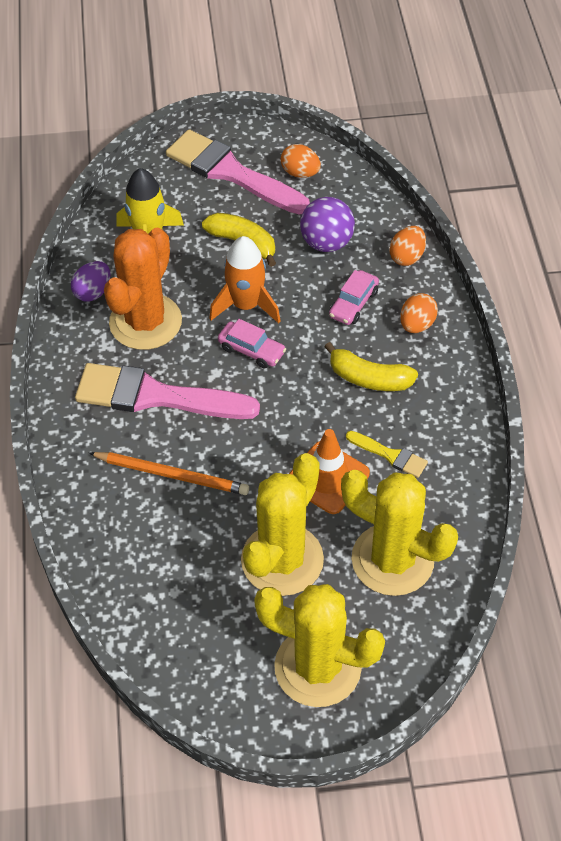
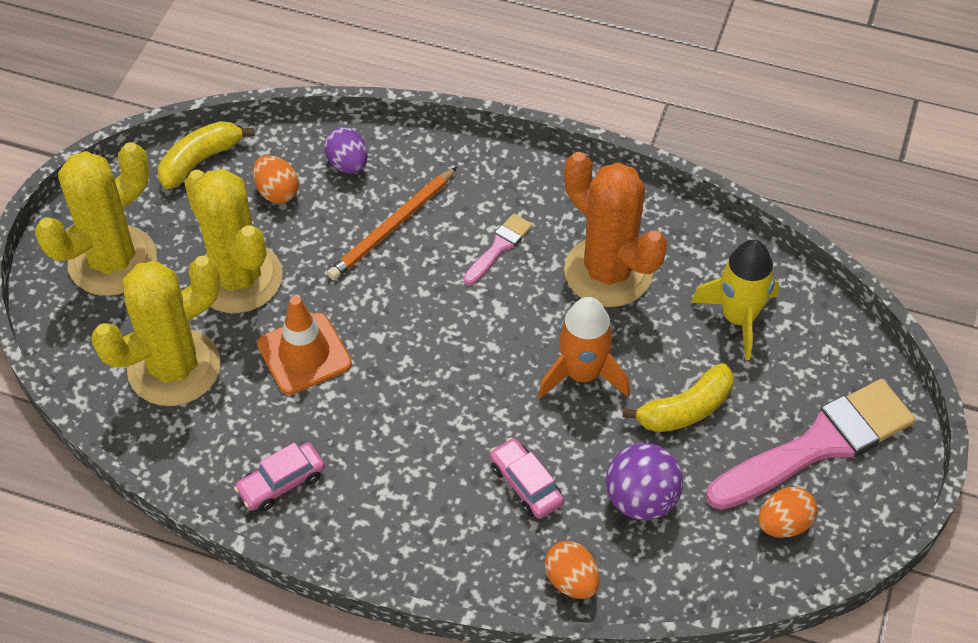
camera: 115 degrees right, 0 degrees up
purple egg [71,261,111,302] -> purple egg moved to [324,127,368,173]
pink brush [75,363,260,419] -> pink brush [463,214,532,285], size x0.46
pink car [218,319,286,369] -> pink car moved to [234,442,325,511]
yellow banana [325,342,418,391] -> yellow banana moved to [158,121,254,189]
yellow brush [346,431,428,478] -> none
orange egg [400,293,438,333] -> orange egg moved to [253,155,299,203]

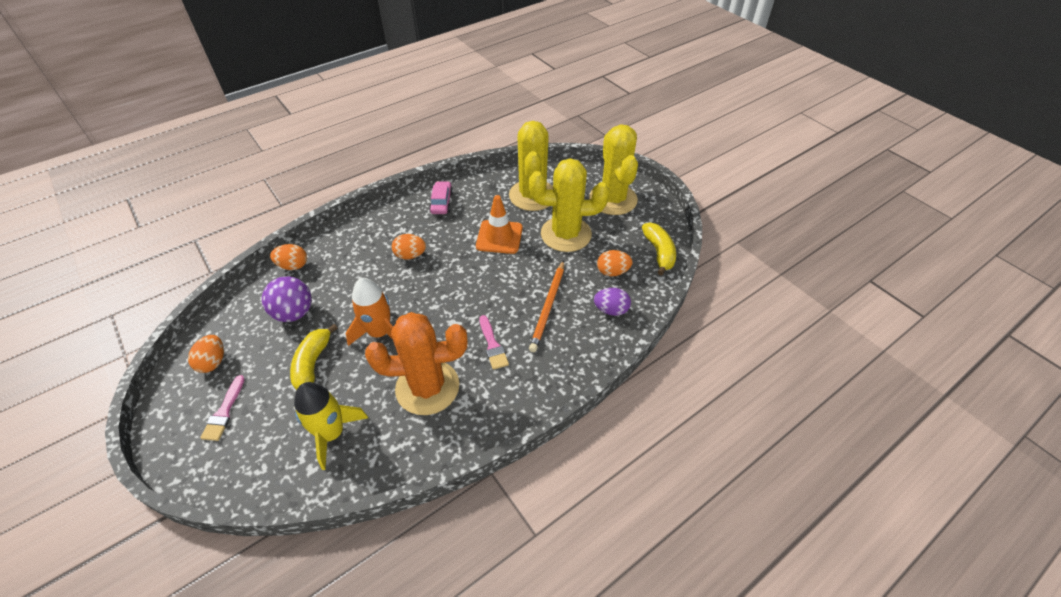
camera: 125 degrees right, 5 degrees down
orange pencil [327,167,457,280] -> orange pencil turned 150 degrees counterclockwise [529,260,564,352]
pink car [490,438,564,519] -> none
pink brush [706,379,915,510] -> pink brush [200,375,245,441], size x0.46
none -> orange egg [392,234,426,260]

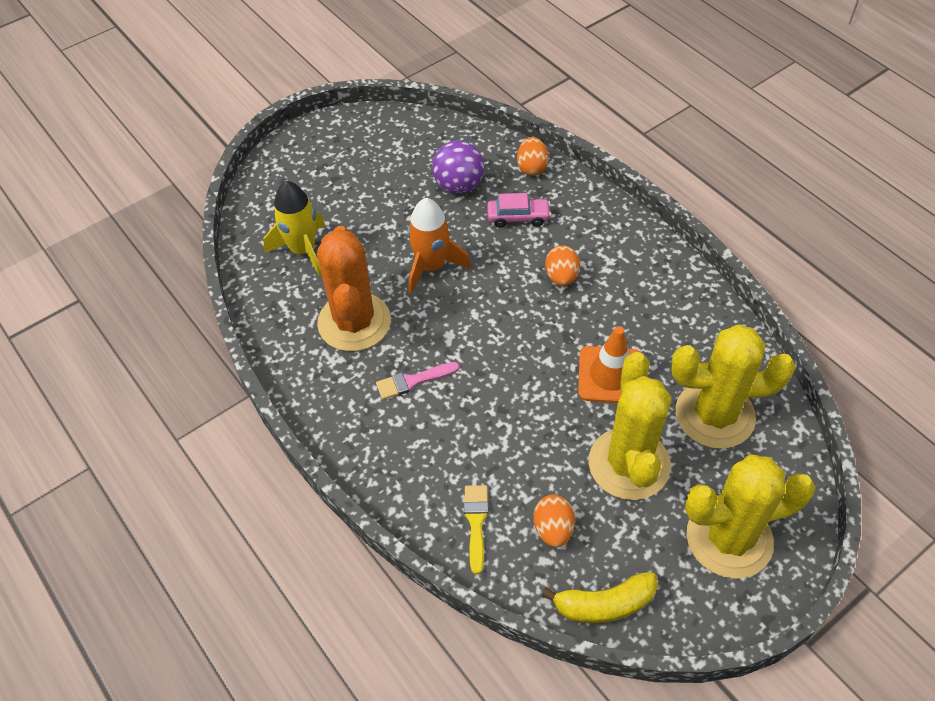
camera: 90 degrees right, 5 degrees up
orange egg [188,335,224,373] -> none
pink brush [200,375,245,441] -> none
yellow banana [290,324,338,390] -> none
pink car [429,181,453,214] -> pink car moved to [487,193,551,228]
orange pencil [529,260,564,352] -> none
purple egg [594,288,631,316] -> yellow brush [464,485,489,574]

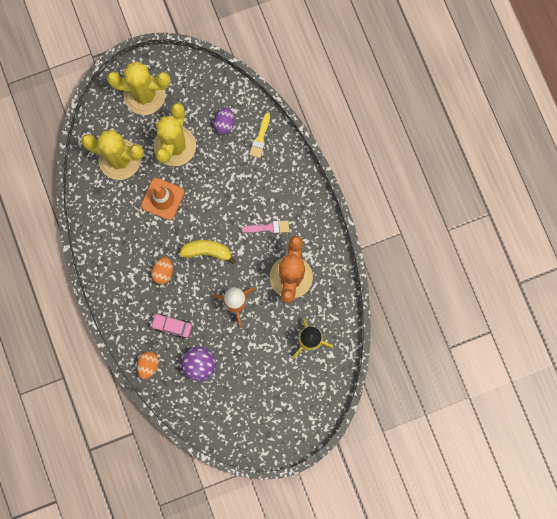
camera: 165 degrees left, 25 degrees up
orange egg [533,495,575,547] -> purple egg [214,108,235,135]
yellow banana [541,572,658,623] -> yellow banana moved to [180,240,236,264]

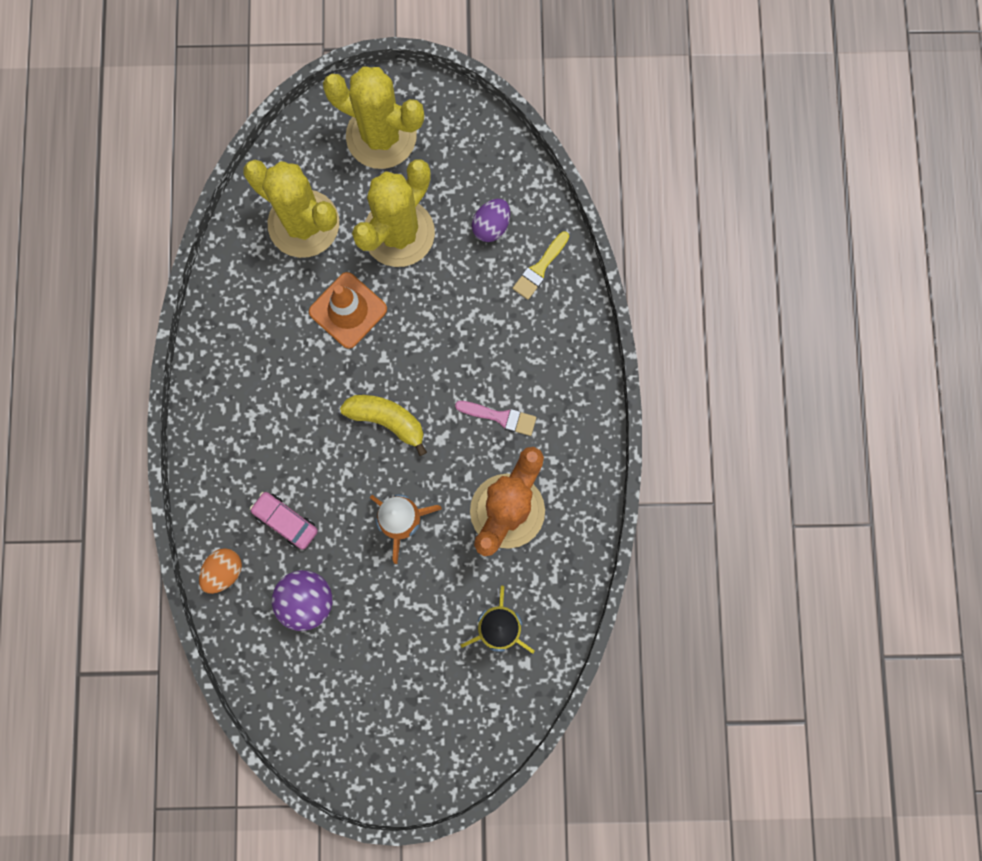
camera: 20 degrees right, 0 degrees up
orange egg [151,257,173,284] -> none

